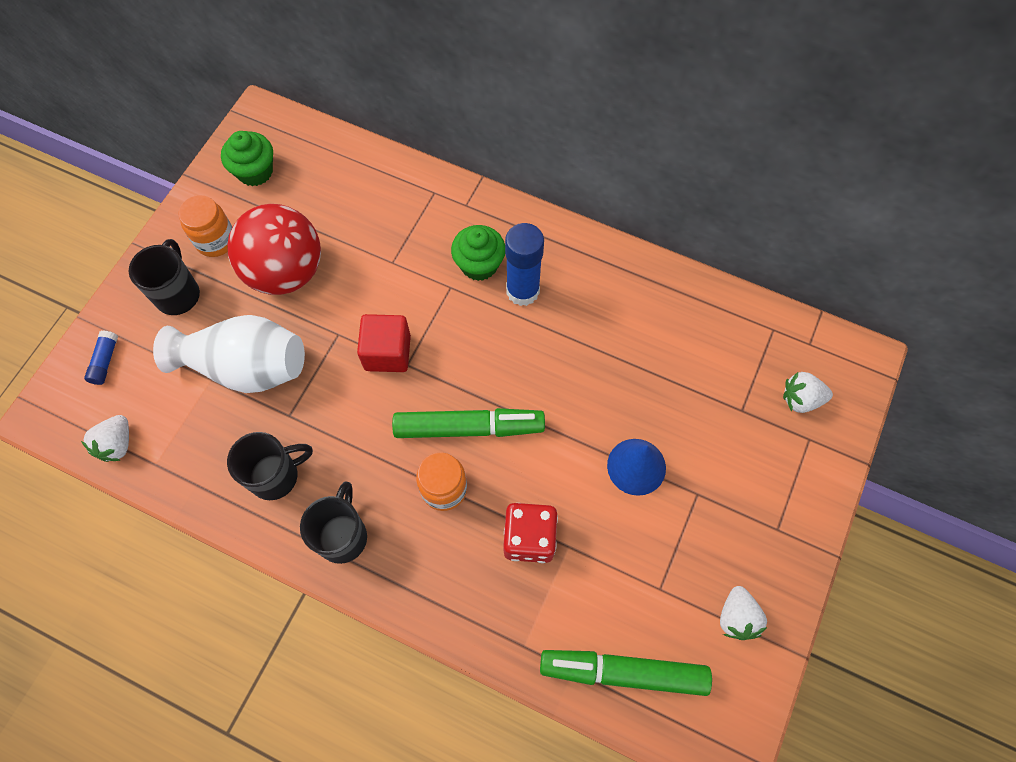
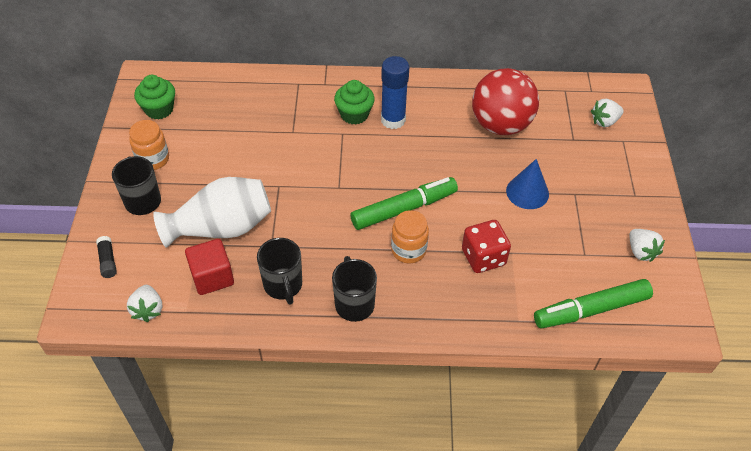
camera: 25 degrees left, 15 degrees down
blue glue stick [84,330,118,385] -> black glue stick [96,236,117,278]
red ball [227,204,321,295] -> red ball moved to [472,68,539,135]
black mug [227,432,313,500] -> black mug turned 120 degrees clockwise [257,238,302,305]
red cube [357,314,411,372] -> red cube moved to [185,239,234,295]

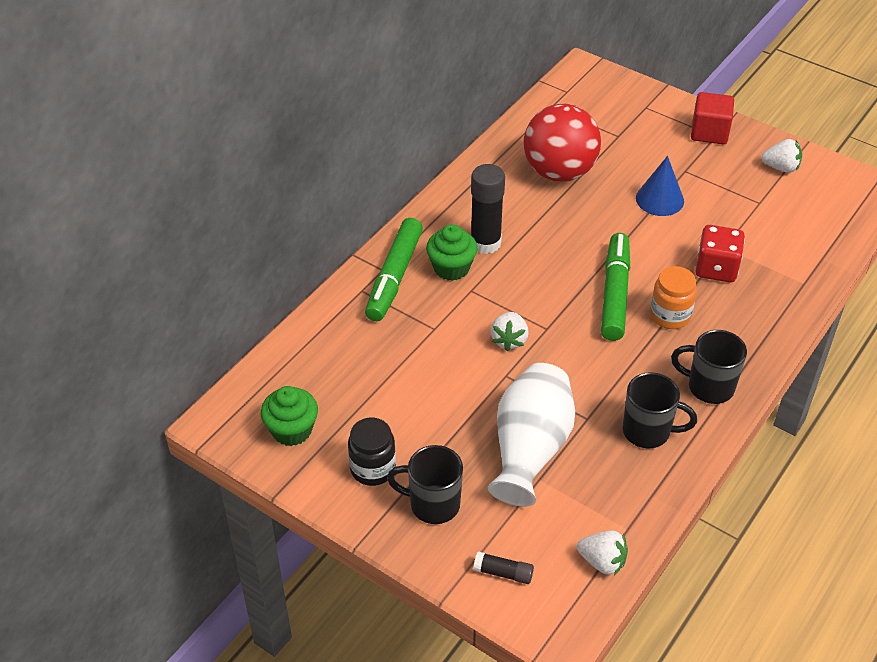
camera: 55 degrees left, 5 degrees down
orange jar [129,120,169,170] -> black jar [348,418,396,486]
red cube [185,239,234,295] -> red cube moved to [691,92,734,144]
blue glue stick [381,56,409,129] -> black glue stick [471,164,505,254]
green marker [534,279,653,328] -> green marker moved to [365,218,423,321]
white strawberry [591,99,624,127] -> white strawberry moved to [490,312,529,351]

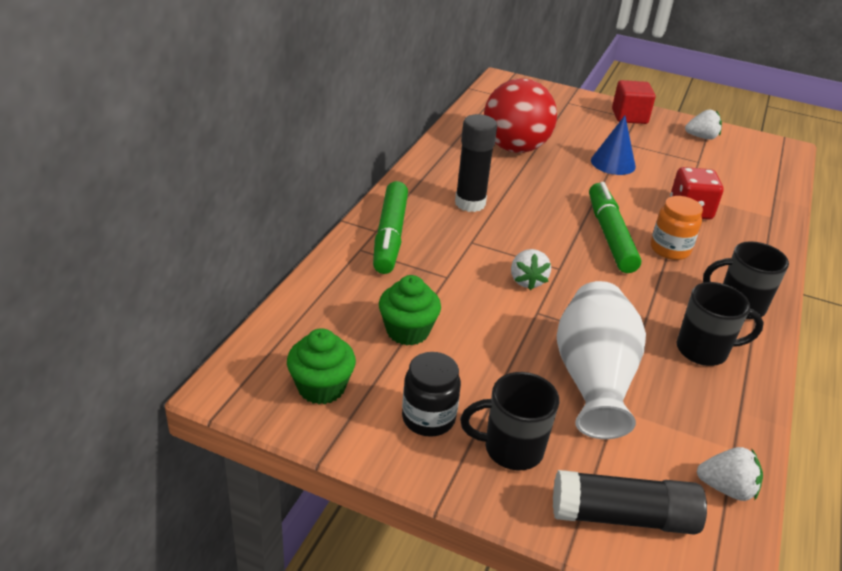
camera: 15 degrees left, 10 degrees down
green cupcake [426,224,478,281] -> green cupcake moved to [379,275,441,346]
black glue stick [473,551,534,584] -> black glue stick [553,470,707,535], size x1.99

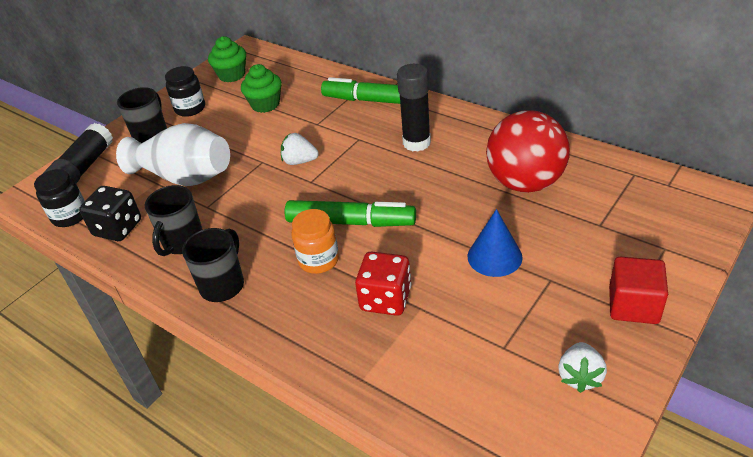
camera: 110 degrees right, 5 degrees up
white strawberry [697,447,763,501] -> black jar [34,169,85,227]
none -> black dice [79,186,141,241]

